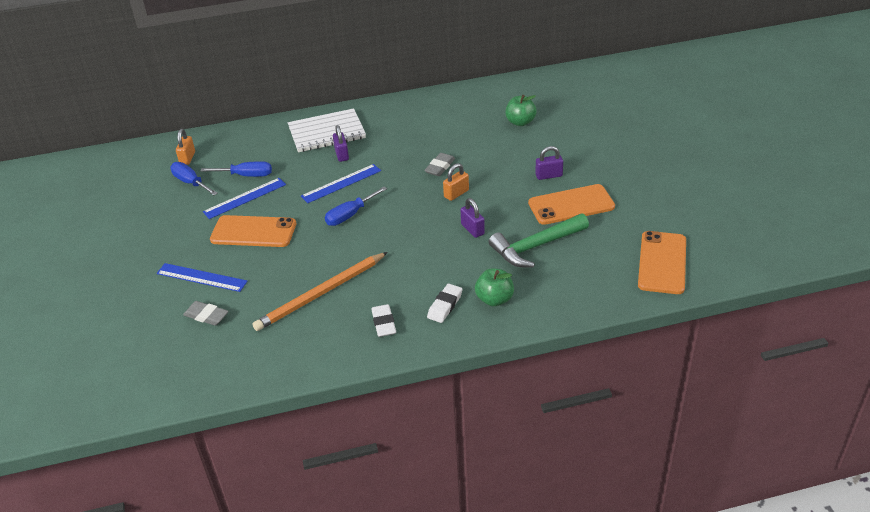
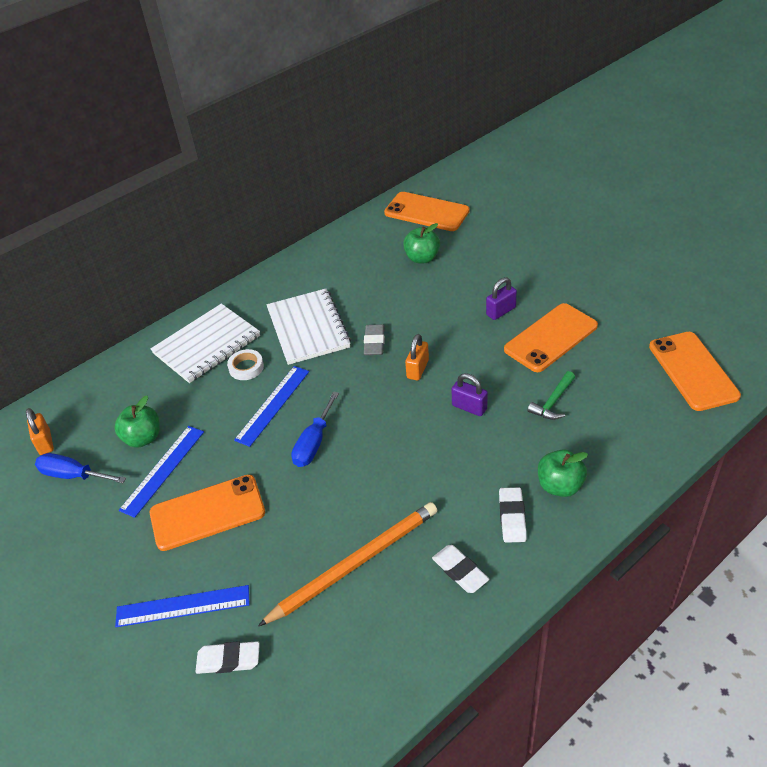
camera: 25 degrees left, 5 degrees up
grey eraser [183,301,228,326] -> white eraser [195,641,260,674]
blue screwdriver [201,161,272,177] -> green apple [114,396,160,448]
orange pencil [252,252,388,331] -> orange pencil turned 150 degrees counterclockwise [258,502,437,626]
purple padlock [333,125,349,162] -> white tape [227,349,264,380]
green hammer [489,213,589,267] -> green hammer [527,371,575,420], size x0.54
none -> white notebook [267,289,351,365]
none -> orange phone [384,192,470,231]

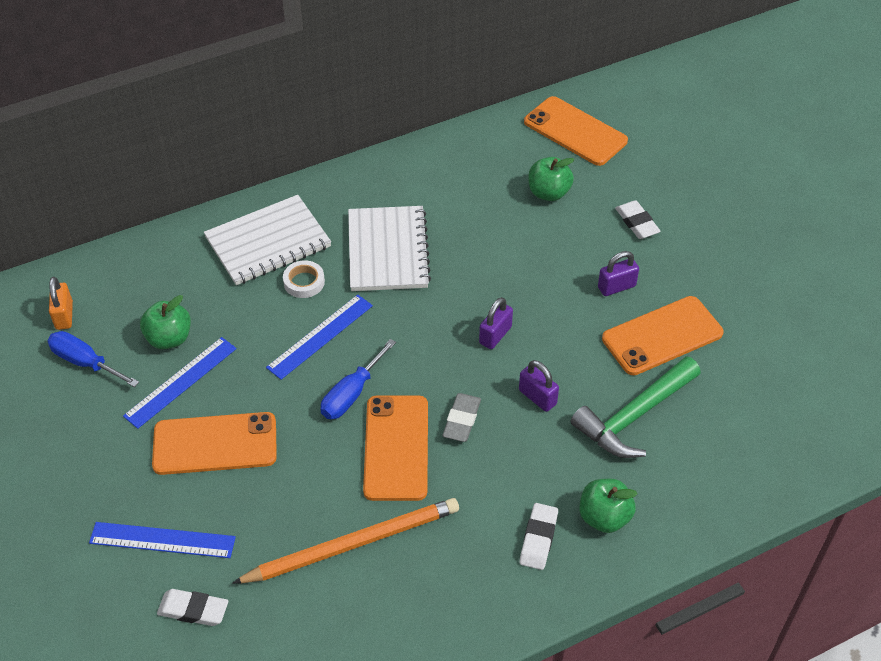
camera: 10 degrees right, 5 degrees up
grey eraser [364,324,385,355] -> grey eraser moved to [443,393,481,442]
orange padlock [405,334,429,381] -> purple padlock [479,297,513,349]
white eraser [432,545,489,593] -> white eraser moved to [615,200,661,239]
green hammer [527,371,575,420] -> green hammer [571,356,701,458], size x1.86
orange phone [649,332,741,411] -> orange phone moved to [363,396,428,501]

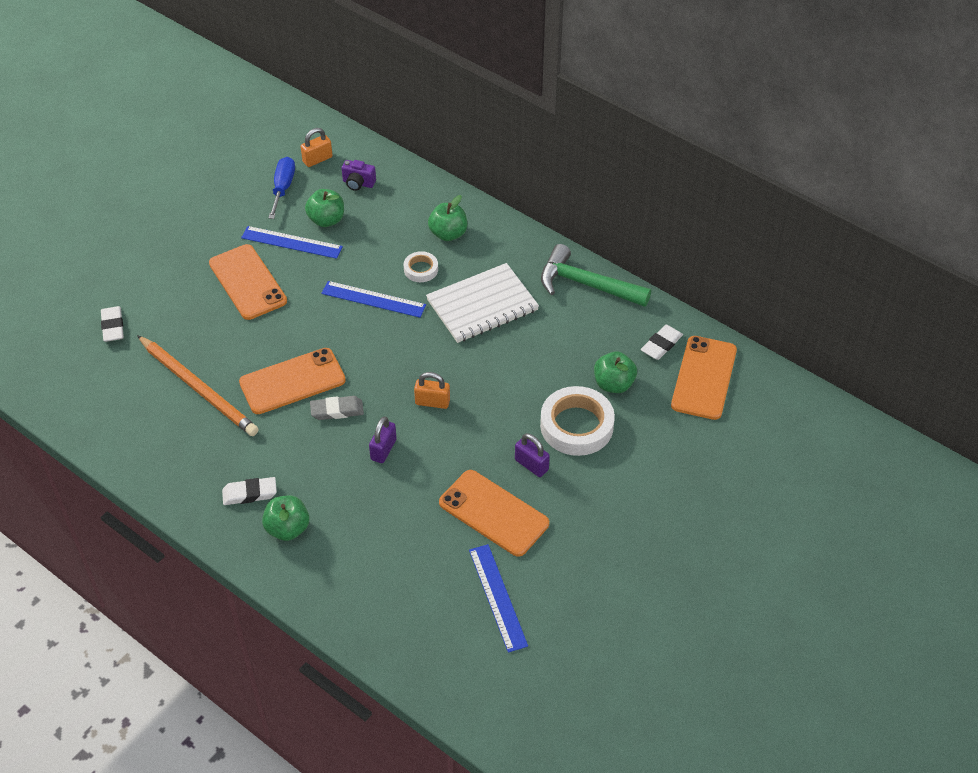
camera: 65 degrees right, 0 degrees up
blue ruler [89,522,236,558] -> blue ruler moved to [469,544,528,653]
white notebook [204,195,331,285] -> green apple [428,195,467,241]
blue screwdriver [321,339,396,419] -> none
purple padlock [479,297,513,349] -> orange padlock [414,372,450,409]
green hammer [571,356,701,458] -> green hammer moved to [541,244,651,307]
white eraser [615,200,661,239] -> white eraser moved to [641,325,683,360]
none -> purple camera [342,160,376,191]
none -> white tape [540,386,615,456]

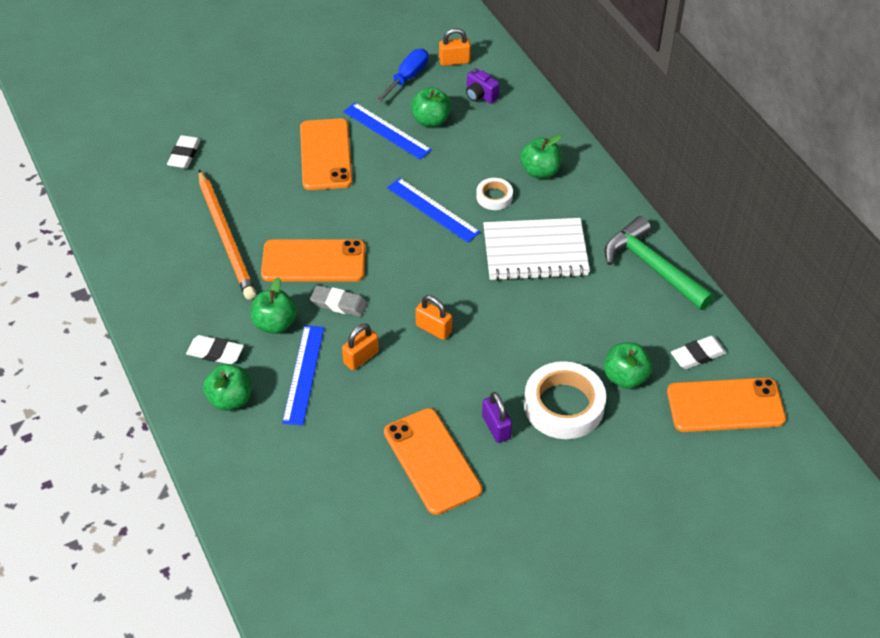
camera: 25 degrees right, 0 degrees up
purple padlock [369,416,396,463] -> orange padlock [342,323,379,370]
blue ruler [469,544,528,653] -> blue ruler moved to [282,325,324,426]
orange phone [671,336,737,420] -> orange phone turned 45 degrees clockwise [667,377,786,432]
none -> green apple [251,277,297,334]

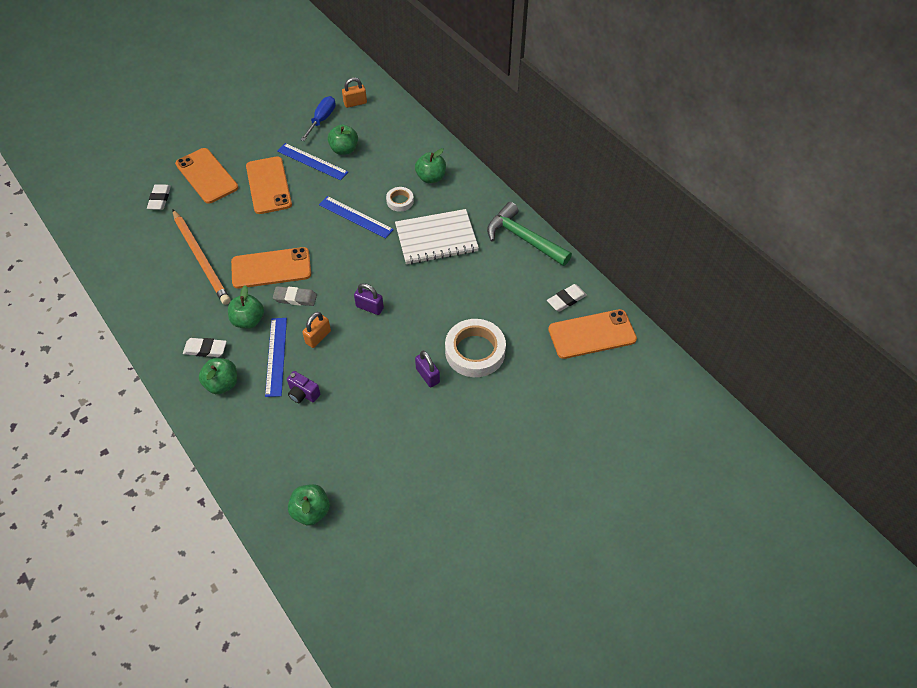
camera: 10 degrees left, 5 degrees up
orange phone [384,408,482,515] -> orange phone moved to [175,148,238,204]
orange padlock [415,295,452,340] -> purple padlock [354,283,384,315]
purple camera [466,68,499,104] -> purple camera moved to [287,371,320,403]
green apple [604,343,652,389] -> green apple moved to [288,484,330,525]

